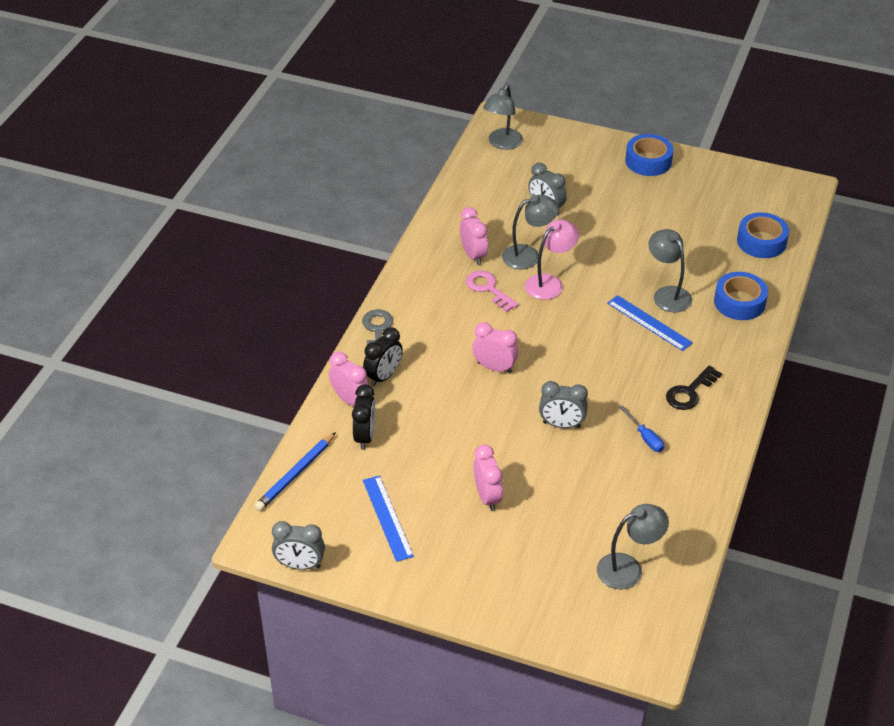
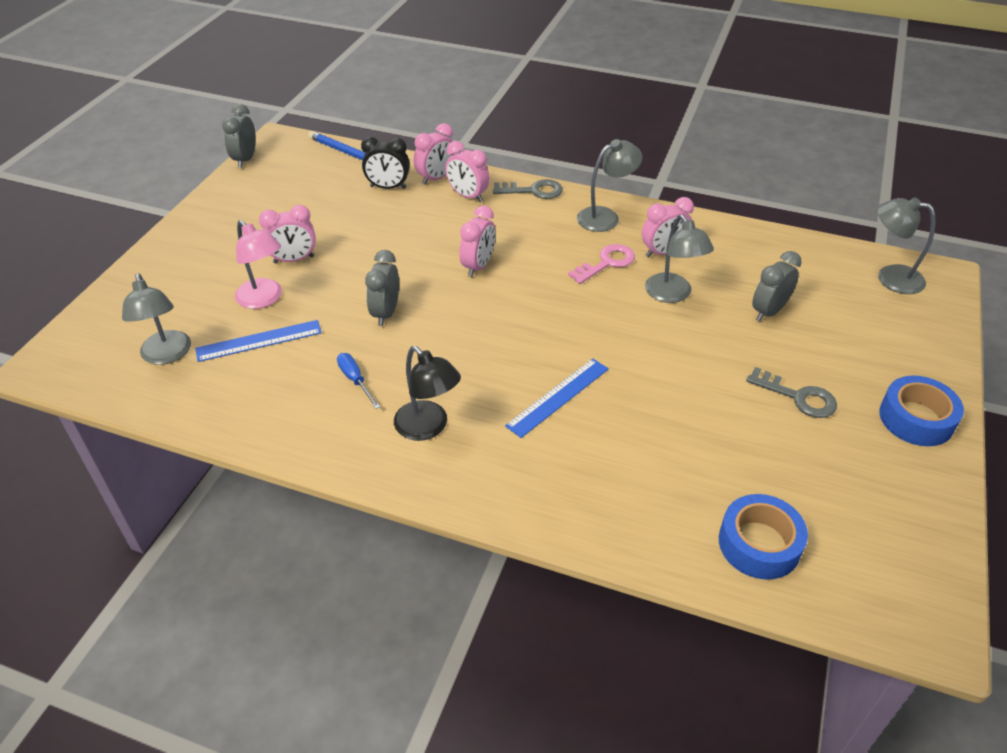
camera: 90 degrees right, 0 degrees up
black clock [363,327,403,386] -> pink clock [445,141,490,202]
blue ruler [363,475,414,562] -> blue ruler moved to [195,320,322,362]
pink lamp [525,220,579,300] -> pink lamp moved to [235,220,282,309]
blue screwdriver [619,406,664,452] -> blue screwdriver turned 90 degrees clockwise [337,353,380,409]
grey lamp [648,229,692,313] -> grey lamp moved to [577,139,643,232]
black key [666,366,722,410] -> black lamp [394,346,461,441]
blue tape [714,272,768,320] -> none
none -> grey key [746,367,837,418]

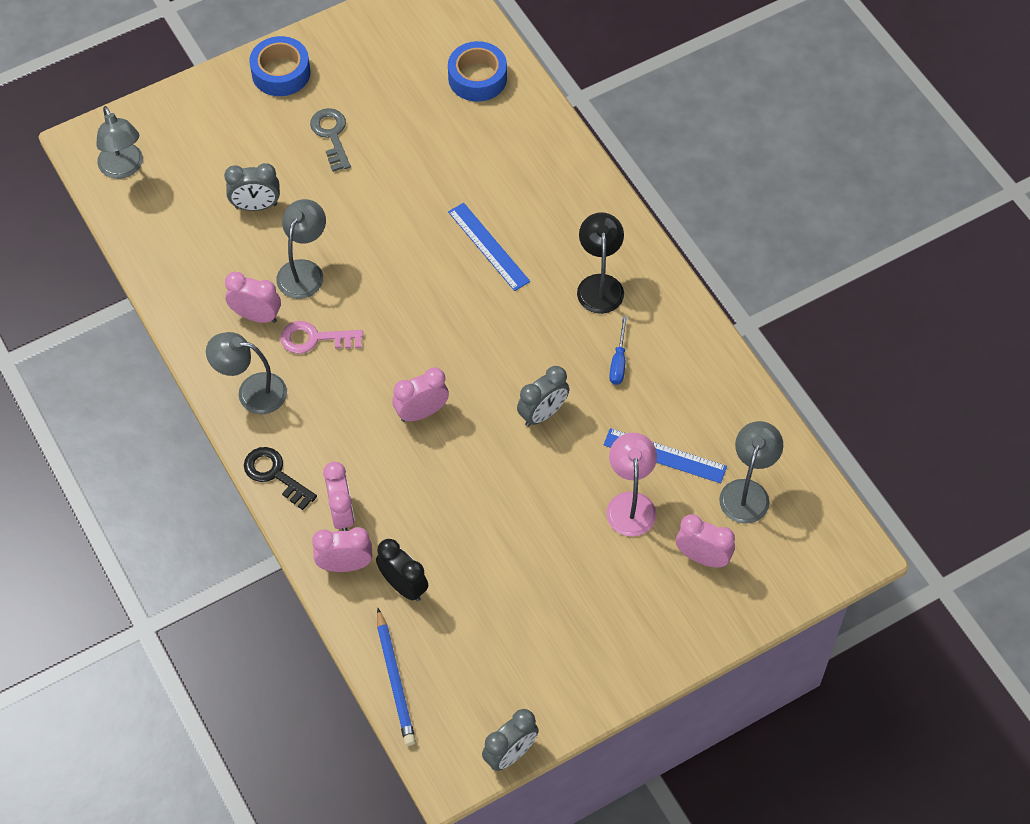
camera: 140 degrees left, 15 degrees up
pink clock [259,205,316,264] -> pink clock moved to [676,514,735,567]
grey key [493,179,563,199] -> black key [244,447,317,510]
blue ruler [505,358,609,438] -> blue ruler turned 60 degrees clockwise [448,203,530,291]

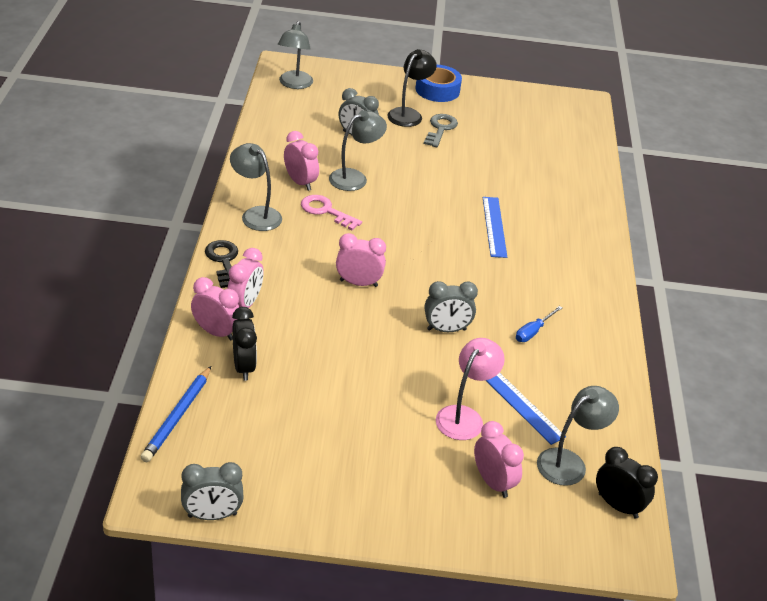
camera: 30 degrees right, 20 degrees down
blue tape [448,41,507,102] -> none
black lamp [577,212,624,314] -> black lamp moved to [387,49,437,127]
none -> black clock [596,447,658,519]

